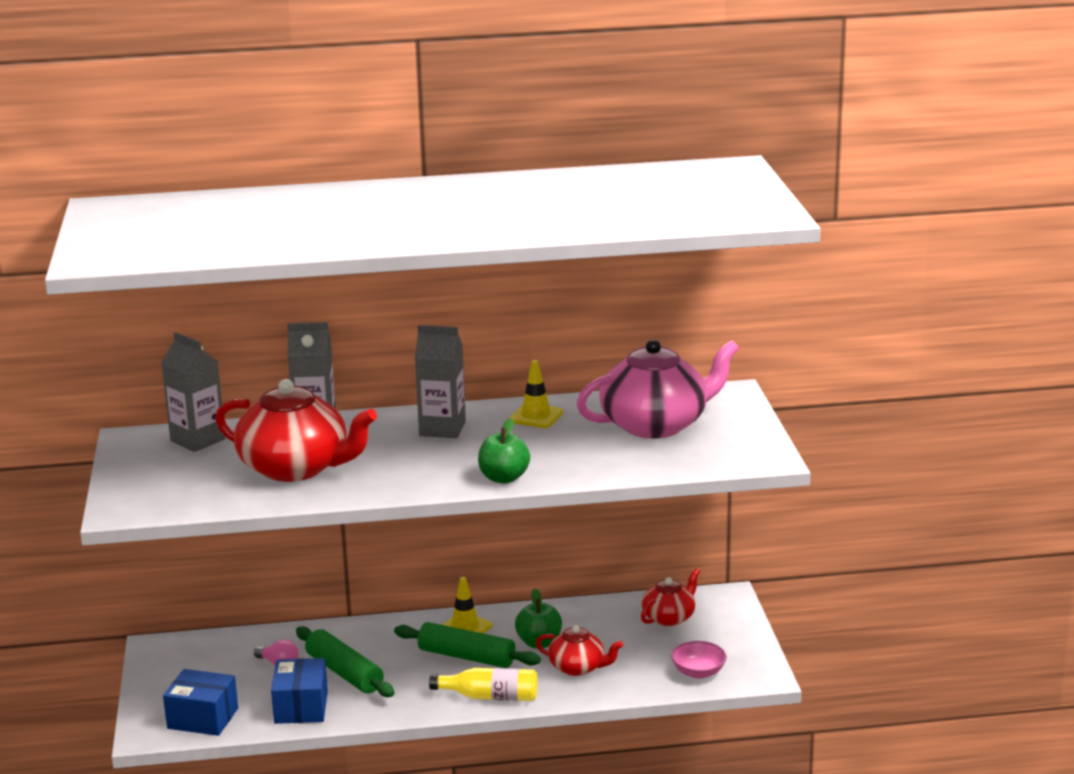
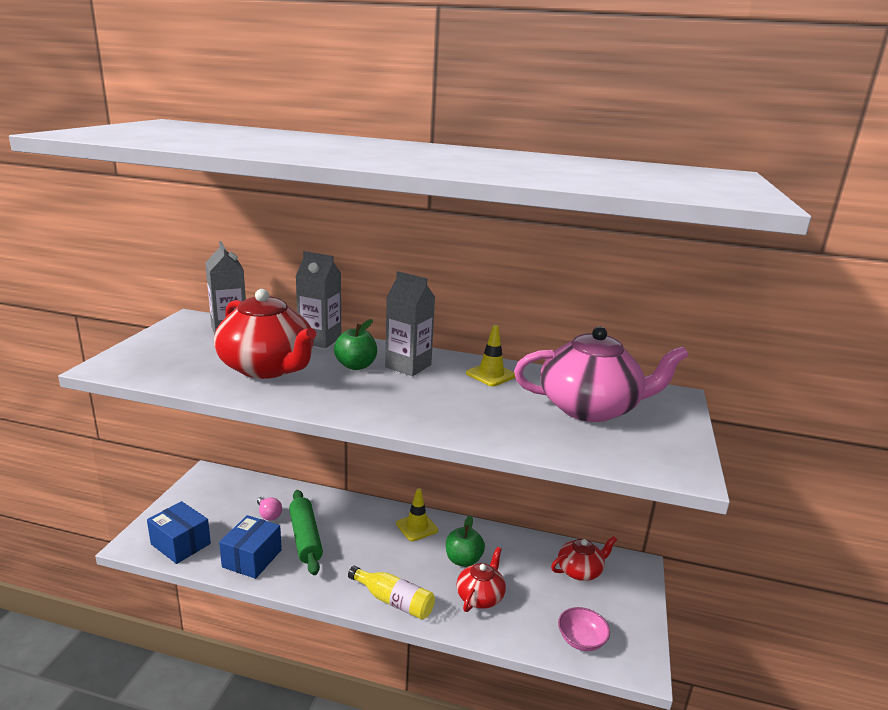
camera: 20 degrees right, 0 degrees up
green rolling pin [394,622,541,668] -> none
green apple [478,418,530,483] -> green apple moved to [334,319,377,370]
red teapot [536,625,623,676] -> red teapot turned 105 degrees counterclockwise [457,547,506,612]

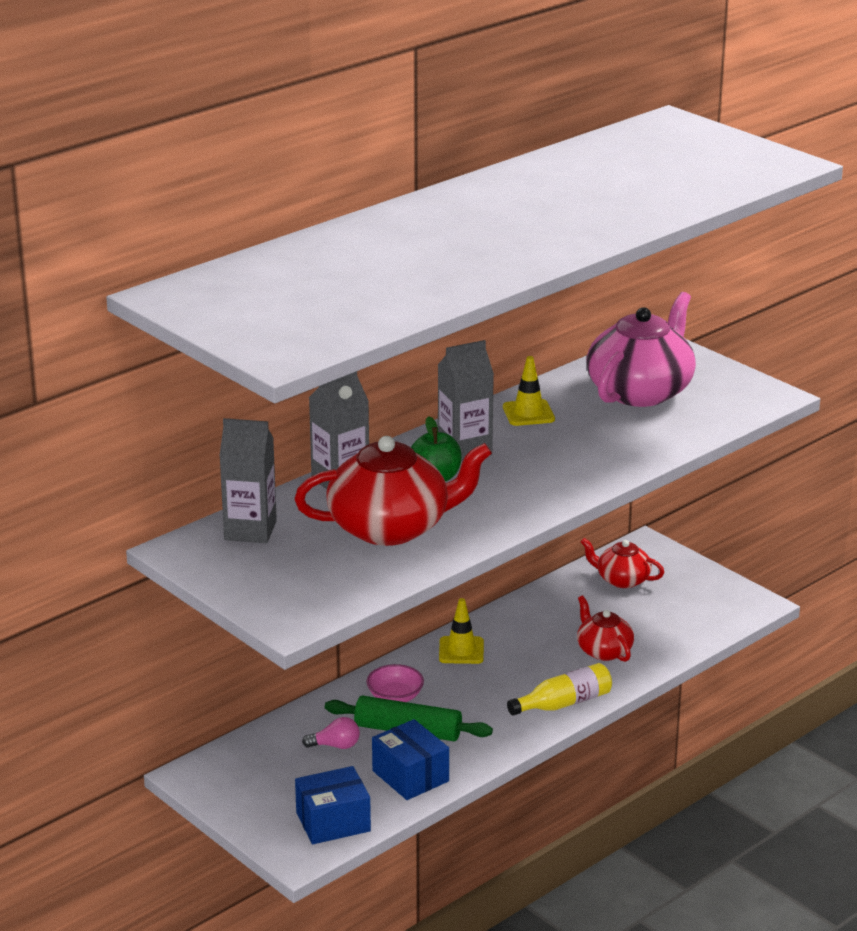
camera: 55 degrees left, 5 degrees up
green apple [446,515,485,567] -> none
red teapot [551,536,617,581] -> red teapot turned 75 degrees counterclockwise [581,538,664,588]
pink bowl [558,607,610,651] -> pink bowl moved to [366,664,424,702]

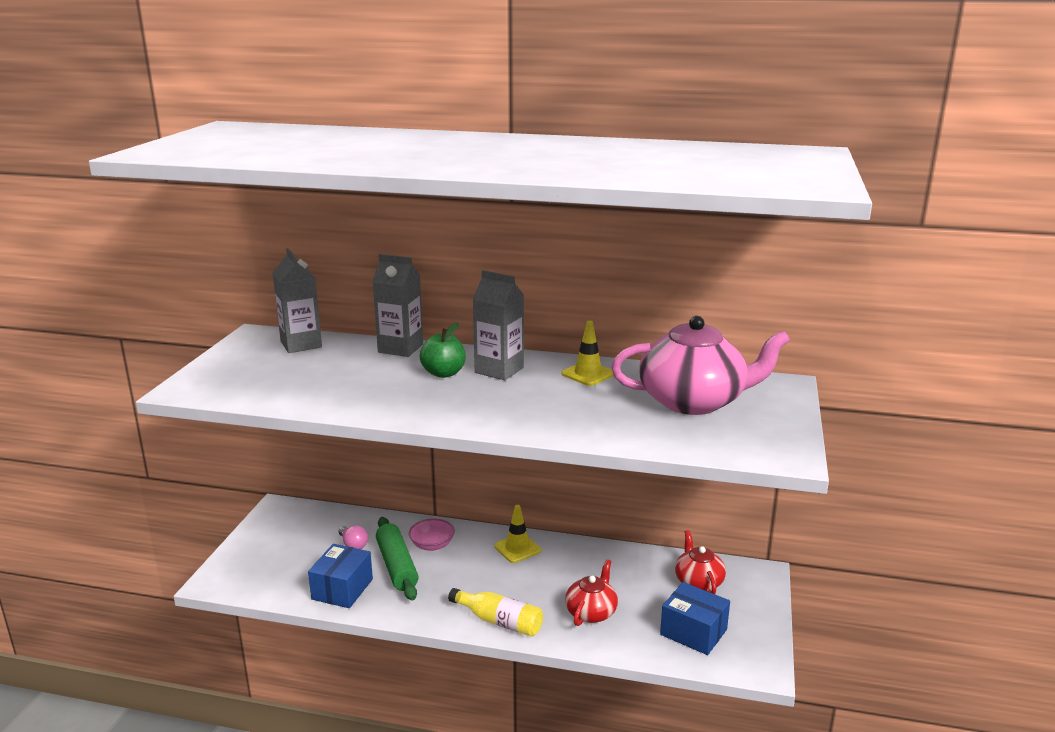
camera: 55 degrees right, 5 degrees down
red teapot [294,436,492,546] -> none
blue box [295,766,371,844] -> blue box moved to [660,582,730,655]

